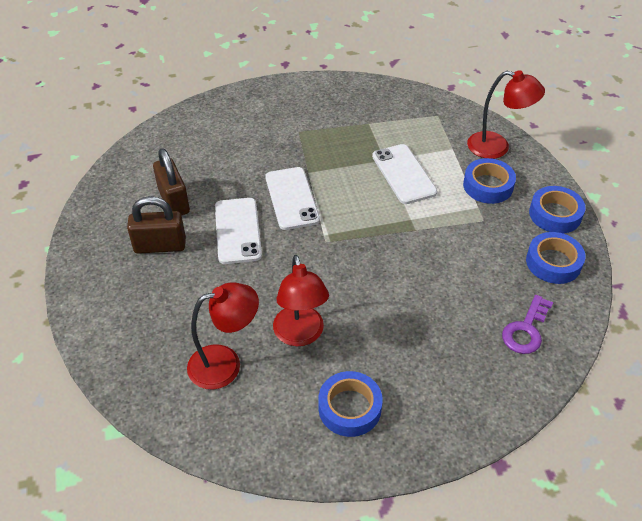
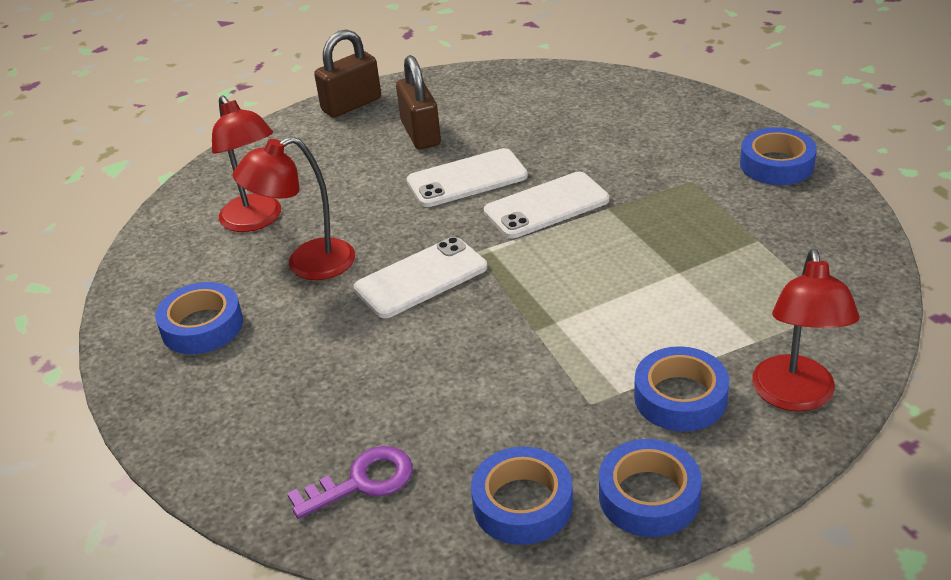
camera: 80 degrees right, 10 degrees down
brown padlock [153,148,190,215] -> brown padlock moved to [314,29,381,118]
white phone [372,144,437,204] -> white phone moved to [354,237,487,318]
purple key [502,295,553,354] -> purple key turned 135 degrees clockwise [287,446,413,519]
none -> blue tape [740,127,817,185]

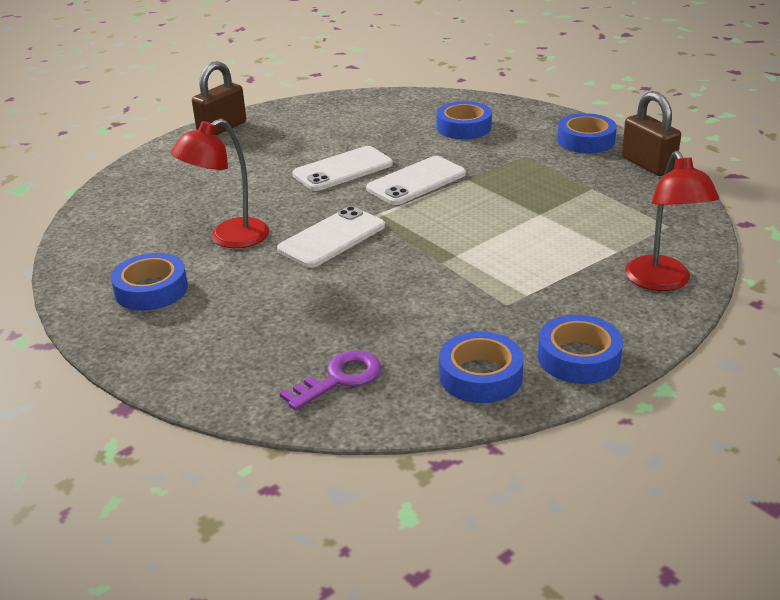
camera: 15 degrees left, 5 degrees down
red lamp [212,95,281,232] -> none
brown padlock [396,55,441,149] -> brown padlock moved to [622,91,681,176]
blue tape [634,346,729,432] -> blue tape moved to [436,101,492,139]

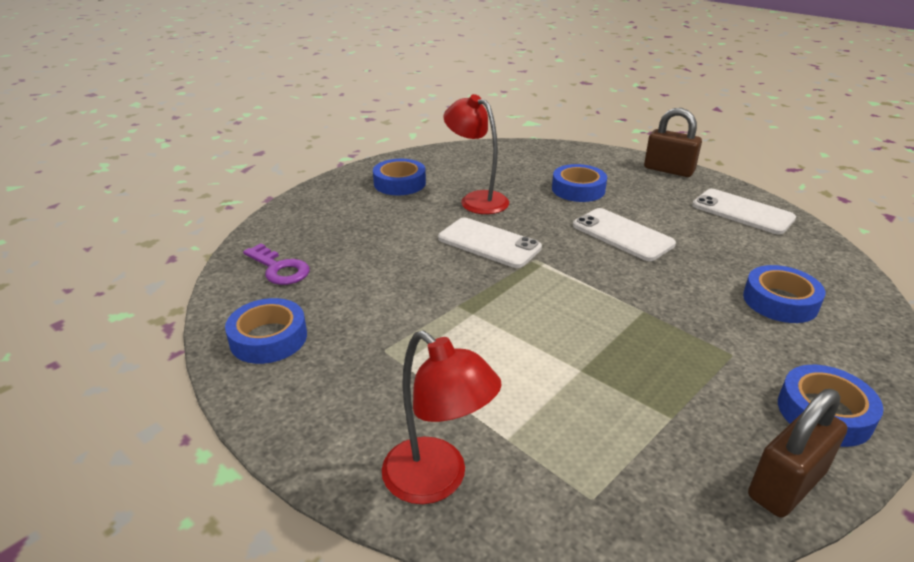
camera: 80 degrees right, 0 degrees up
white phone [366,156,466,205] -> white phone moved to [692,189,796,235]
blue tape [538,315,623,384] -> blue tape moved to [552,164,607,202]
red lamp [625,150,719,291] -> red lamp turned 120 degrees counterclockwise [382,330,502,504]

